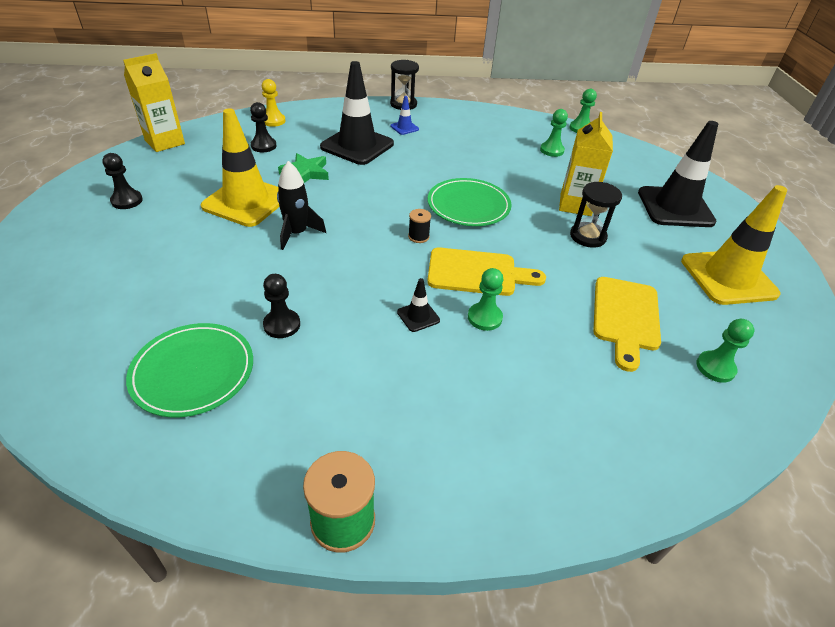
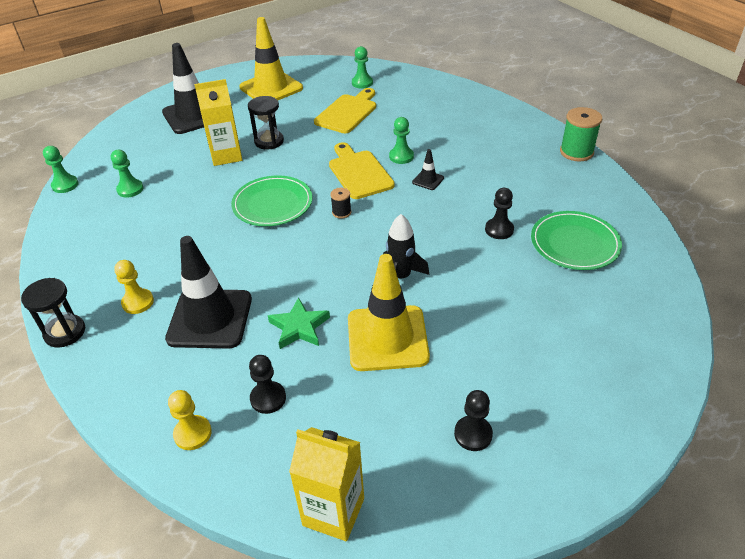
camera: 115 degrees left, 0 degrees up
blue traffic cone [390,96,419,135] -> yellow pawn [114,260,154,314]
yellow cutting board [593,277,661,372] -> yellow cutting board turned 45 degrees counterclockwise [314,88,376,133]

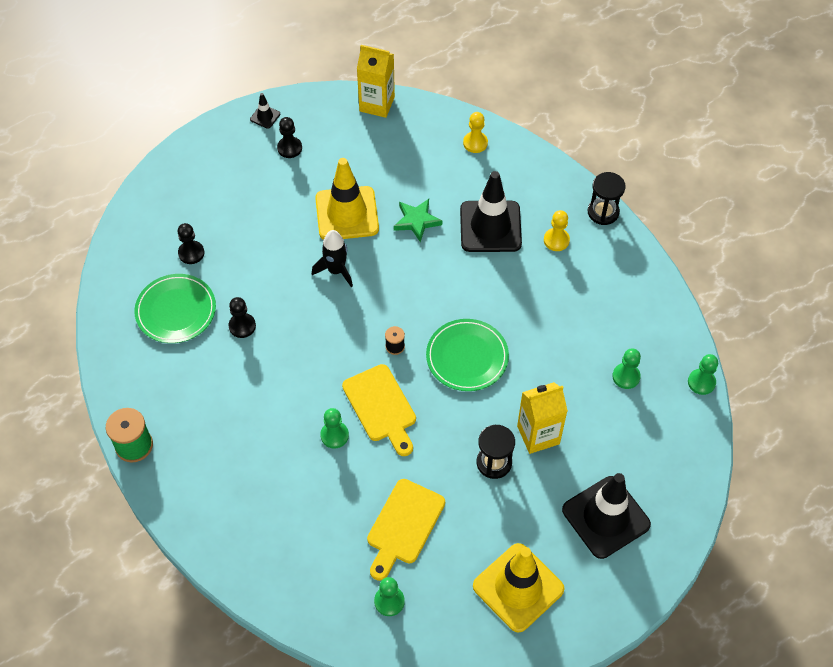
camera: 175 degrees right, 15 degrees up
black pawn [249,355,286,414] -> black pawn moved to [177,223,205,264]
black traffic cone [412,149,444,190] -> black traffic cone moved to [250,93,280,129]

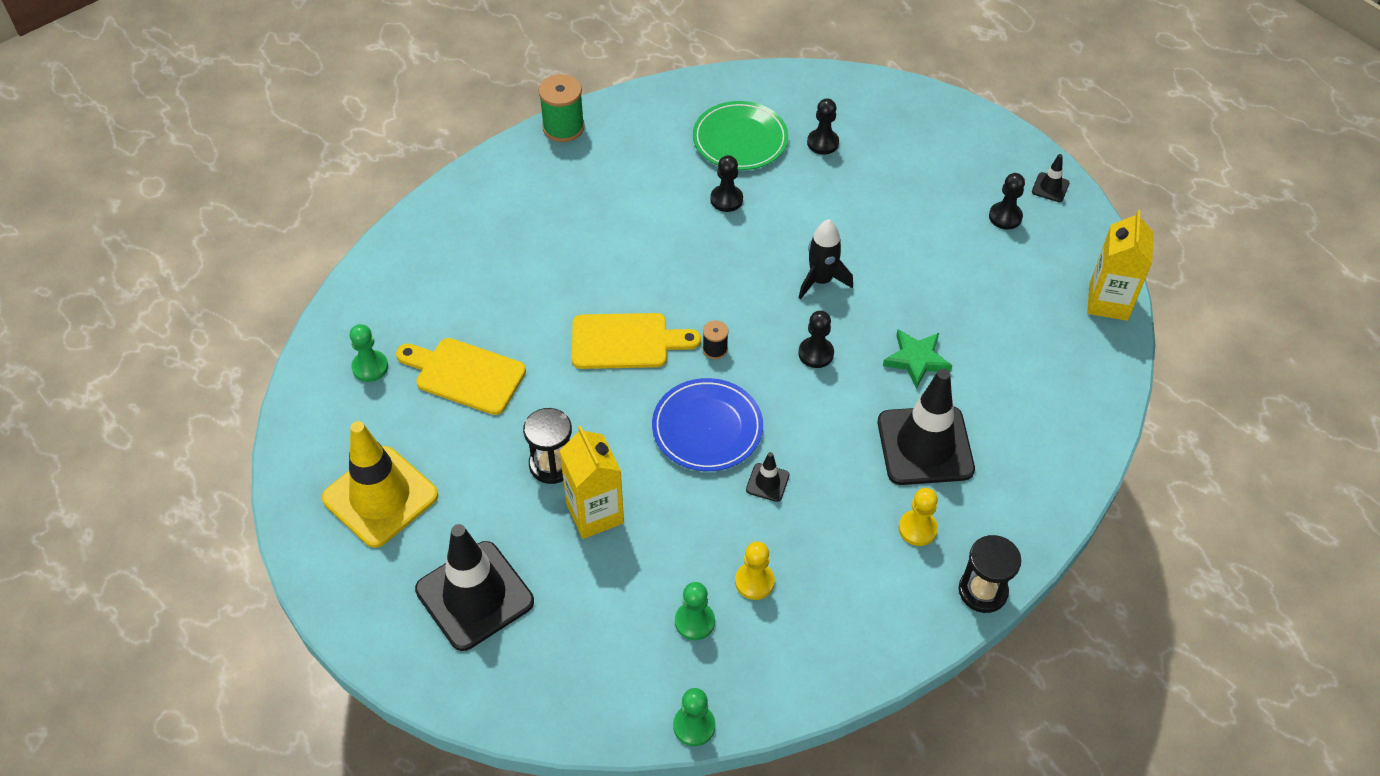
camera: 85 degrees right, 5 degrees down
yellow traffic cone [315,158,379,240] -> none
green pawn [320,408,349,449] -> none
yellow cutting board [342,364,416,456] -> yellow cutting board turned 150 degrees counterclockwise [572,313,701,369]
green plate [426,319,509,391] -> blue plate [652,378,763,471]
yellow pawn [463,112,488,153] -> yellow pawn moved to [735,541,775,600]
none -> black traffic cone [746,452,790,502]
none -> black pawn [798,311,834,368]

